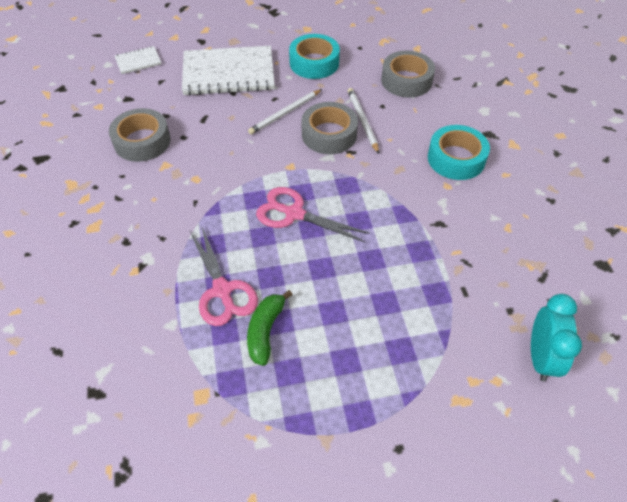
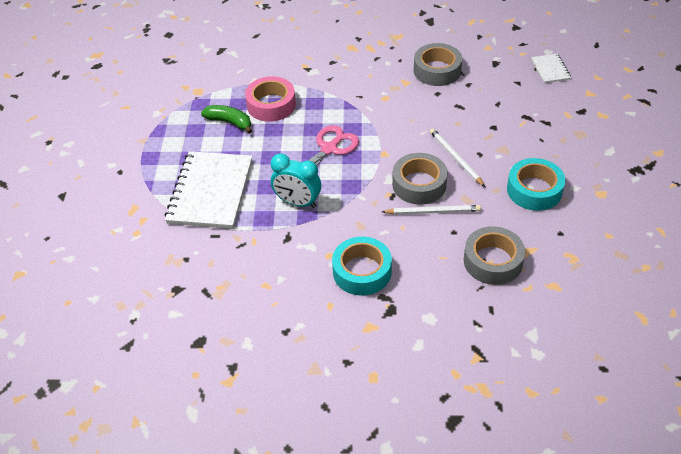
camera: 105 degrees right, 5 degrees down
white notebook [182,46,275,95] -> white notebook moved to [165,151,252,229]
pink scissors [189,227,258,326] -> pink tape [245,76,296,122]
turquoise clock [531,294,582,382] -> turquoise clock moved to [271,153,321,208]

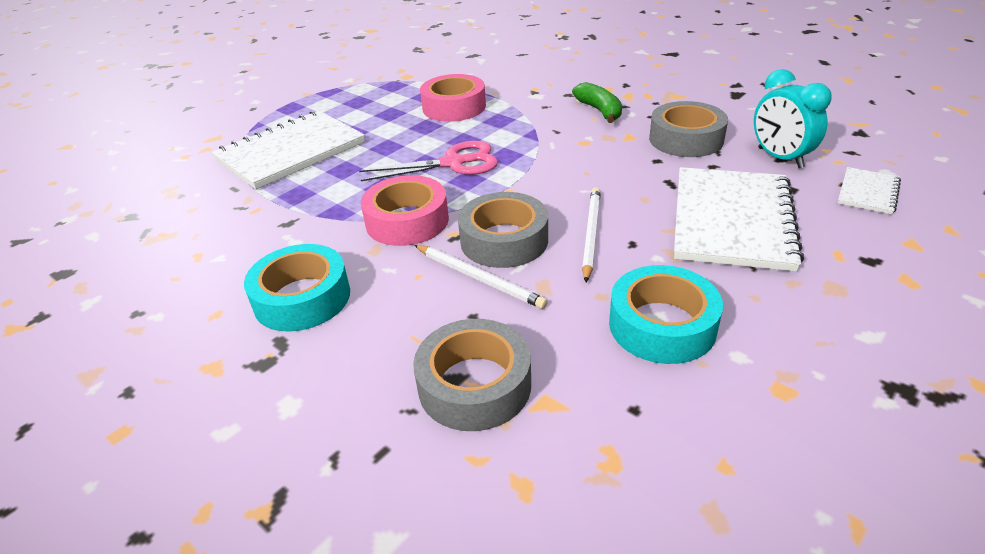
camera: 40 degrees right, 10 degrees down
green banana [201,105,252,134] -> green banana moved to [572,82,622,123]
turquoise clock [271,153,321,208] -> turquoise clock moved to [754,69,832,168]
none -> pink tape [361,175,449,246]
none -> white notebook [674,167,804,272]

